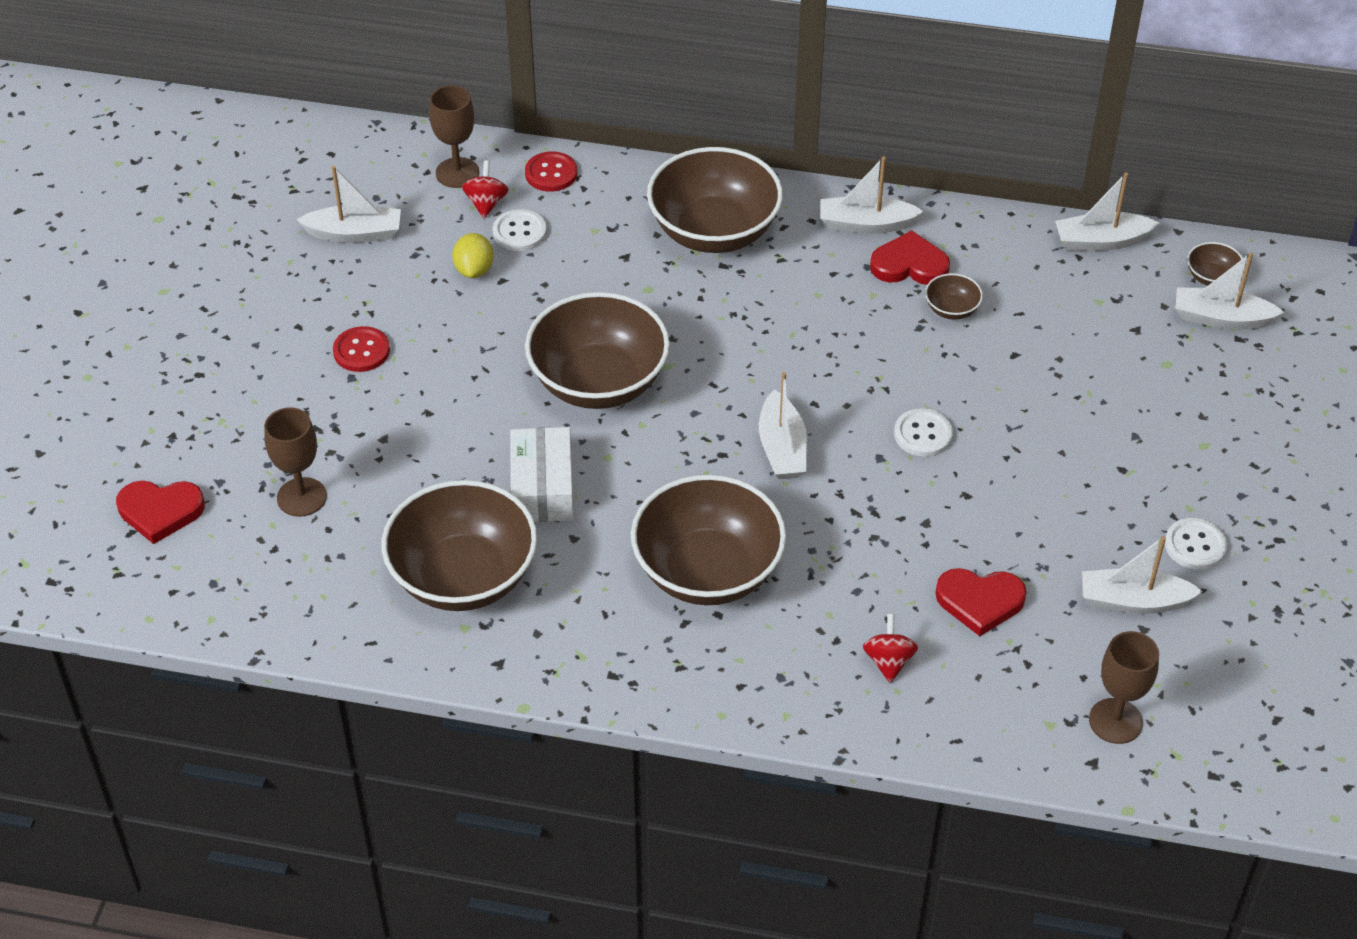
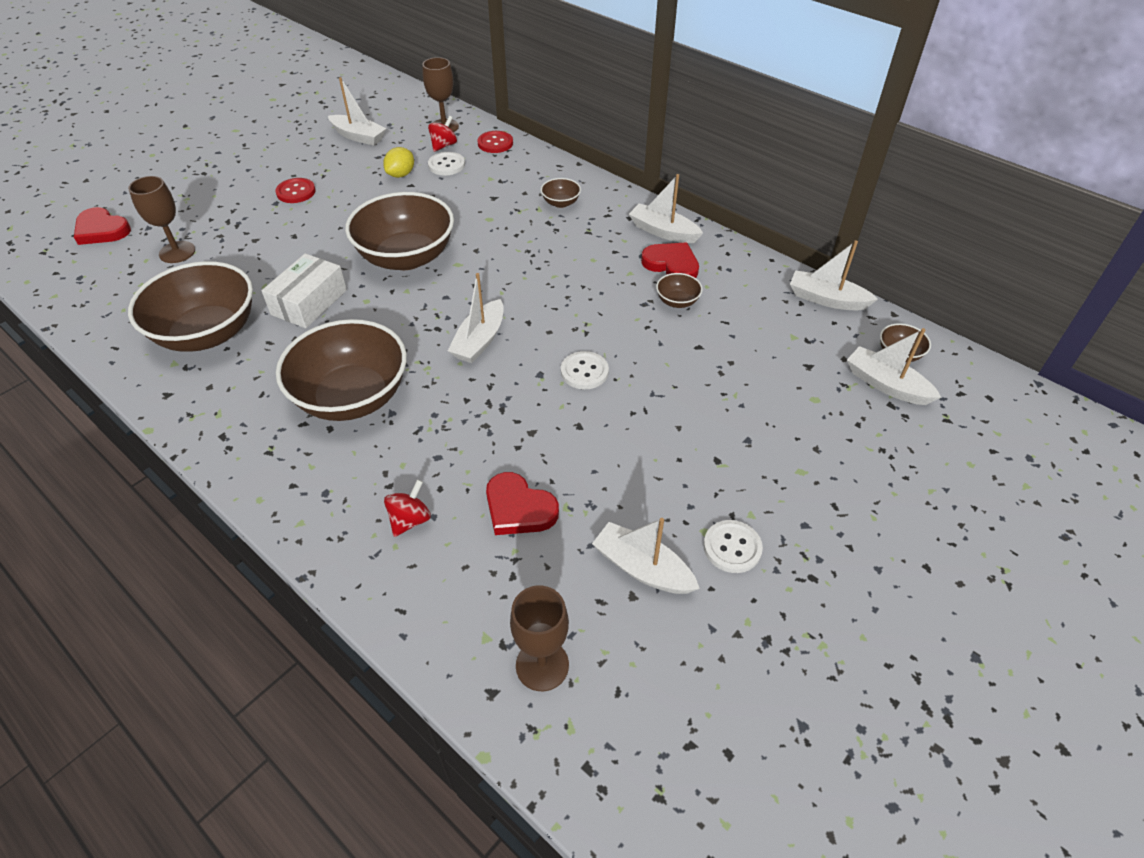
camera: 30 degrees right, 0 degrees up
brown bowl [647,147,783,253] -> brown bowl [541,178,581,208], size x0.42

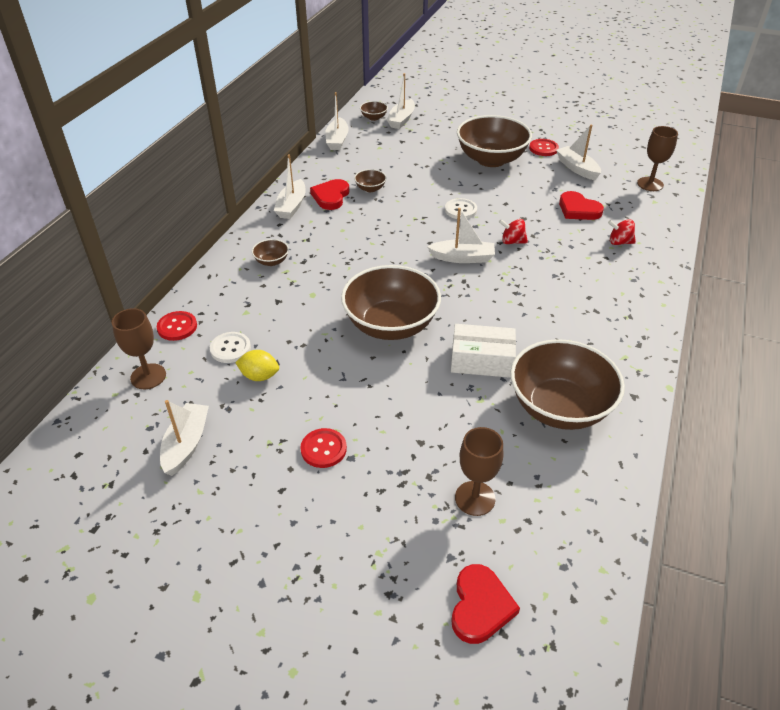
camera: 110 degrees left, 5 degrees down
brown bowl [276,319,407,421] -> brown bowl moved to [457,115,532,167]
red spinning top [428,116,457,152] -> red spinning top moved to [499,219,528,244]
red heart [486,472,559,535] -> red heart turned 120 degrees clockwise [559,191,604,220]
white boat [592,518,700,594] -> white boat turned 135 degrees clockwise [556,125,601,180]
white button [703,520,763,573] -> red button [529,139,559,156]

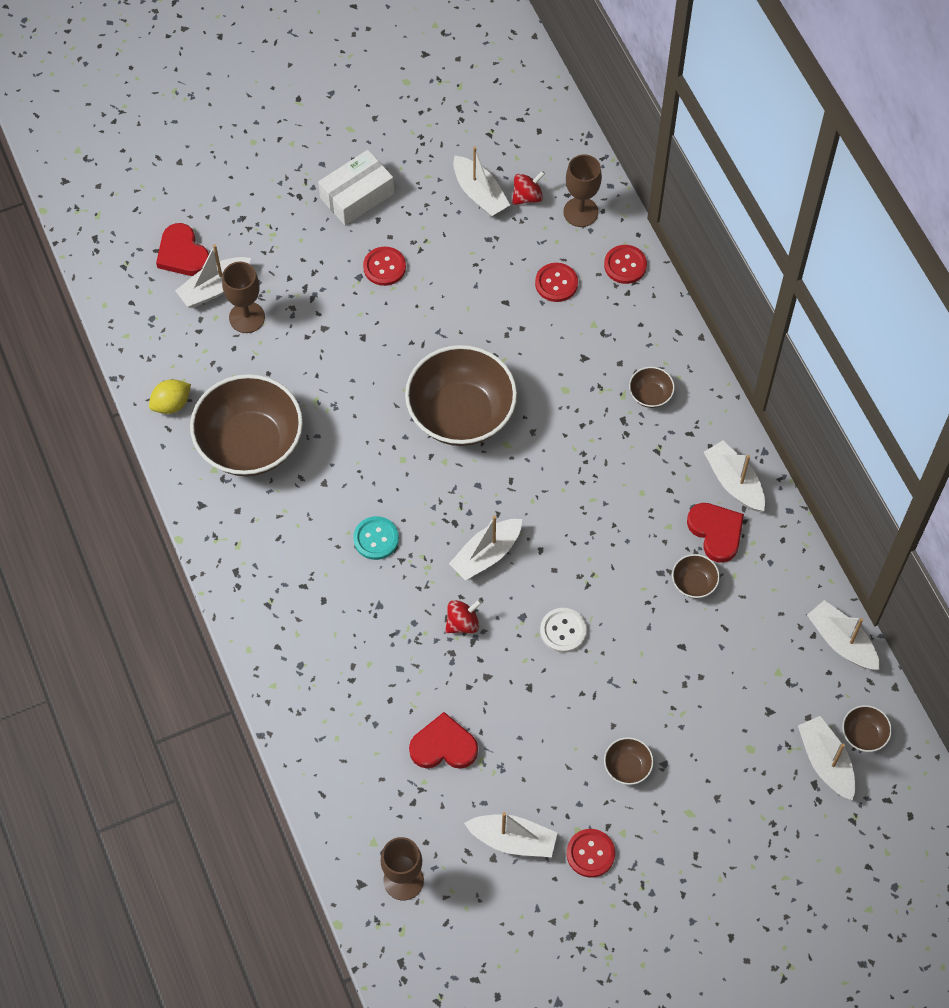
camera: 135 degrees right, 20 degrees up
white button [210,332,251,363] -> red button [535,263,578,302]
yellow lemon [235,350,279,381] -> yellow lemon moved to [149,379,191,414]
white box [451,324,516,378] -> white box moved to [318,150,394,226]
brown bowl [457,115,532,167] -> brown bowl [604,737,654,785], size x0.42
red spinning top [608,219,636,245] -> red spinning top moved to [512,171,545,205]
none -> white boat [175,244,251,308]
none -> turquoise button [353,516,399,560]

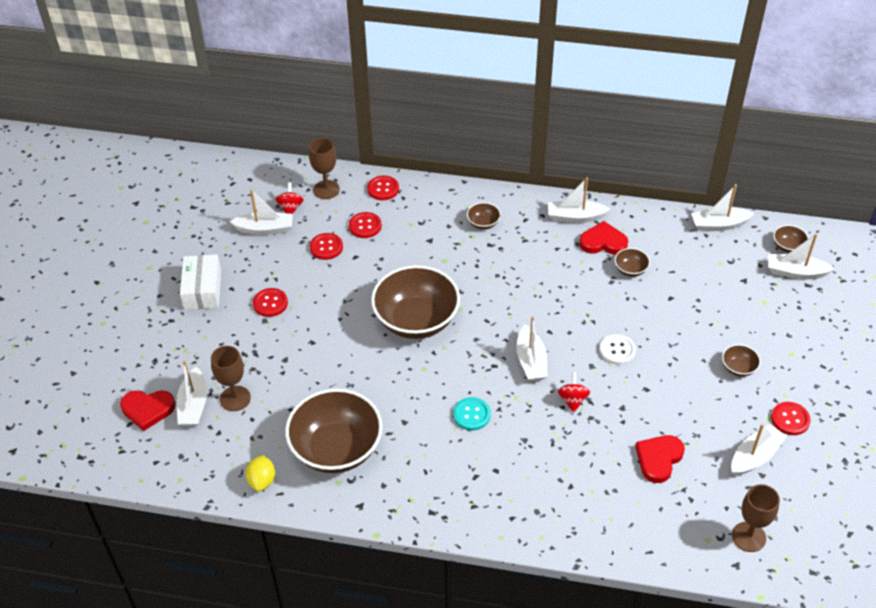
camera: 55 degrees left, 15 degrees down
none -> red button [310,233,343,260]

